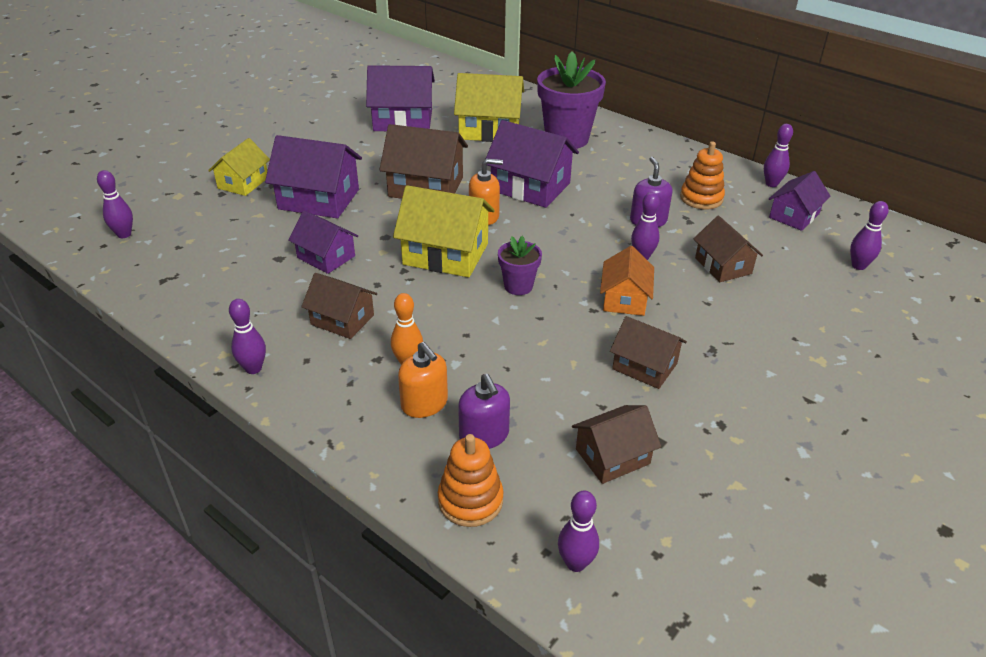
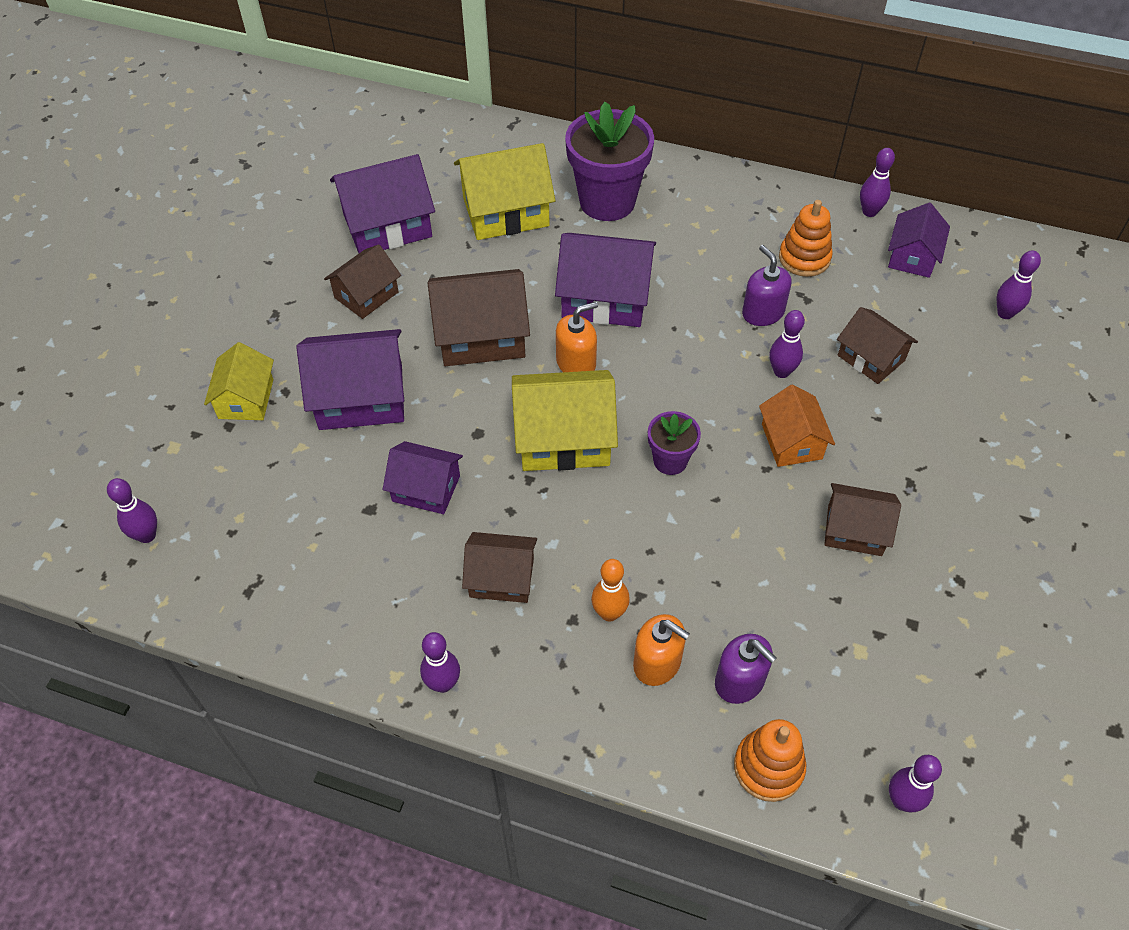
camera: 20 degrees left, 15 degrees up
brown house [572,405,661,484] -> brown house moved to [324,244,401,319]

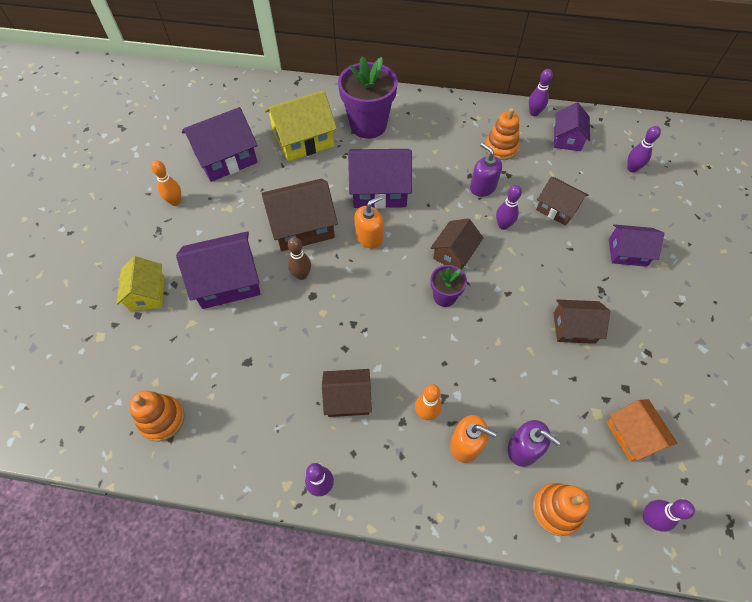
camera: 10 degrees left, 5 degrees up
purple bowling pin [107,478,157,543] -> none
brown house [324,244,401,319] -> brown house moved to [431,218,484,270]
purple house [383,441,463,514] -> purple house moved to [609,224,664,267]
yellow house [512,370,618,471] -> none
orange house [759,384,835,467] -> orange house moved to [606,399,677,461]
none -> orange stacking toy [129,390,185,442]
none -> orange bowling pin [151,160,181,206]
none -> brown bowling pin [288,237,311,280]

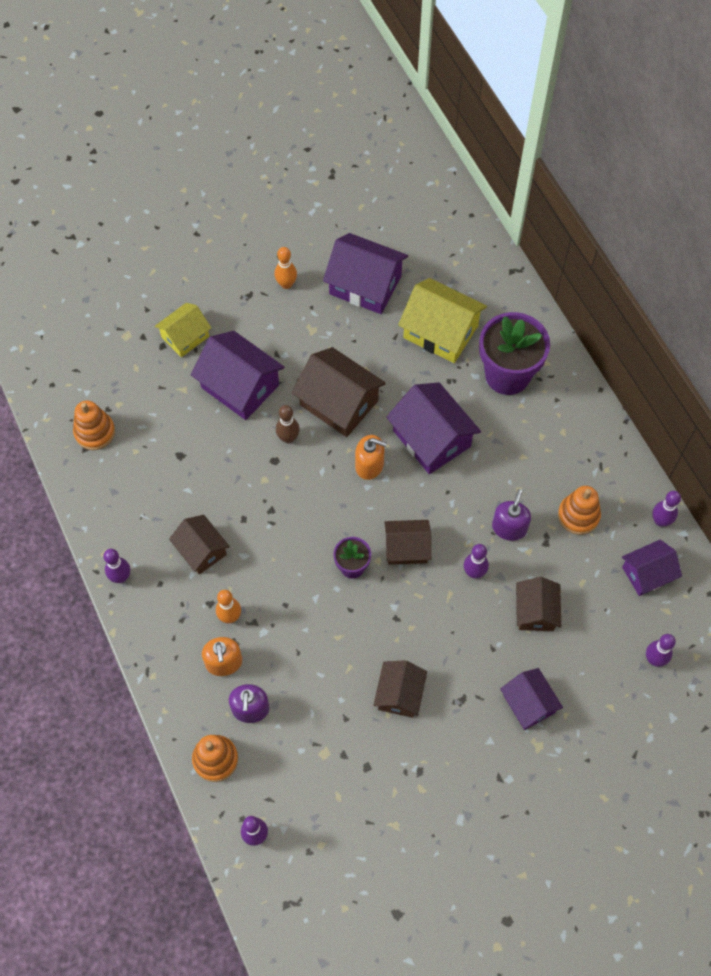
camera: 55 degrees right, 5 degrees up
brown house [553,300,610,344] -> brown house turned 45 degrees clockwise [373,660,427,718]
orange house [606,399,677,461] -> none

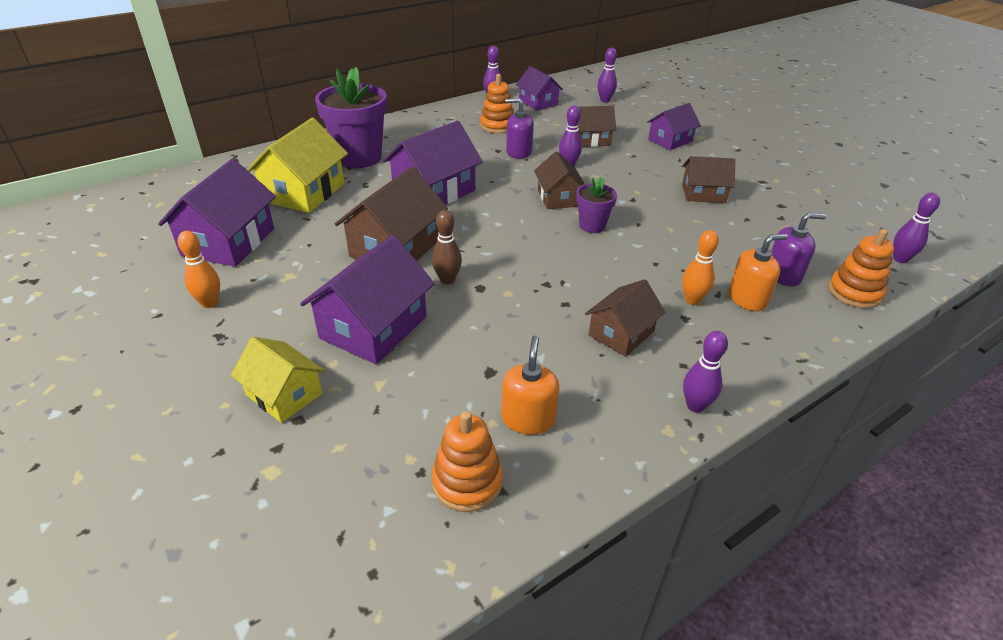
camera: 100 degrees left, 25 degrees down
orange soap dispenser [355,435,387,480] -> orange soap dispenser moved to [501,335,559,435]

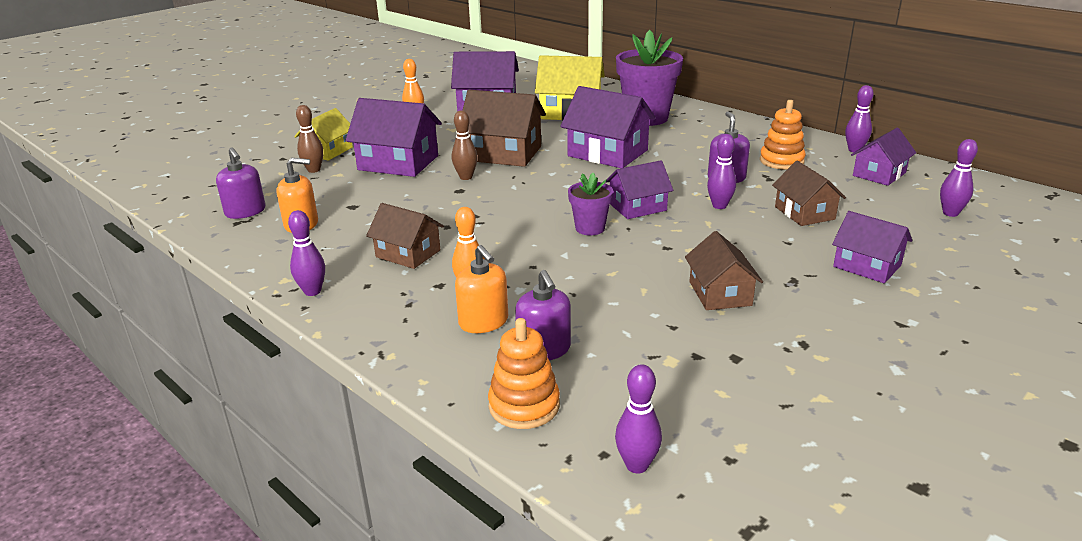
camera: 80 degrees right, 10 degrees down
orange stacking toy [432,411,503,512] -> purple soap dispenser [216,148,266,219]
brown house [534,151,585,209] -> purple house [606,160,673,219]
none -> brown bowling pin [296,105,324,173]

